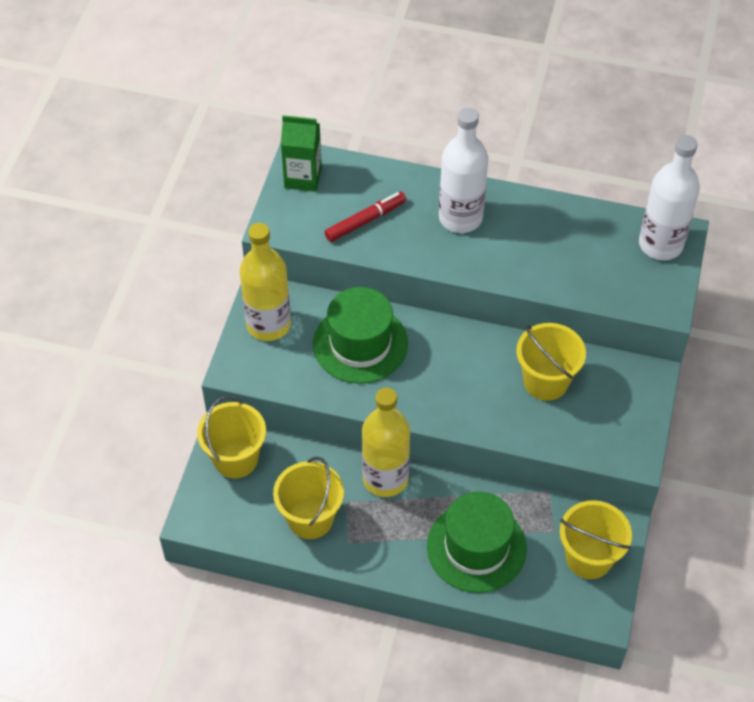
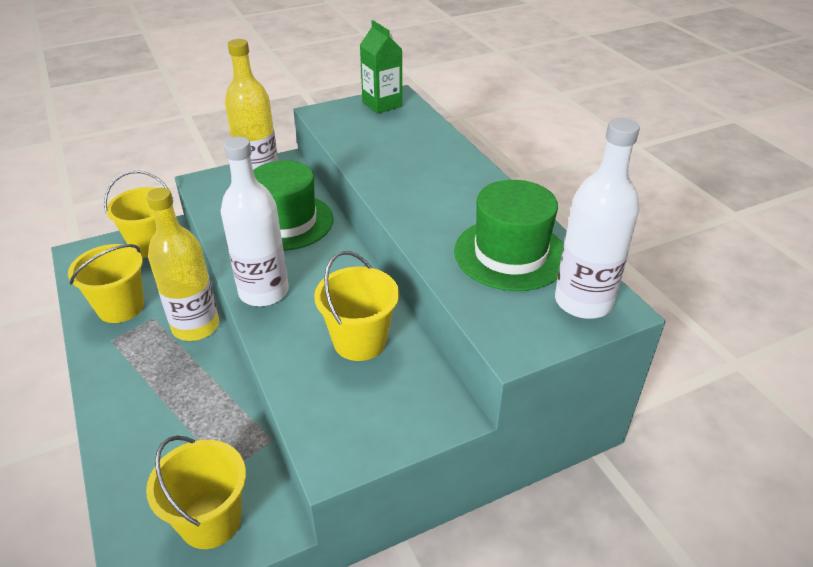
camera: 50 degrees right, 15 degrees down
red marker [325,192,406,242] -> none
green hat [427,491,527,593] -> green hat moved to [454,180,564,291]
white bottle [439,108,488,233] -> white bottle moved to [220,137,289,307]

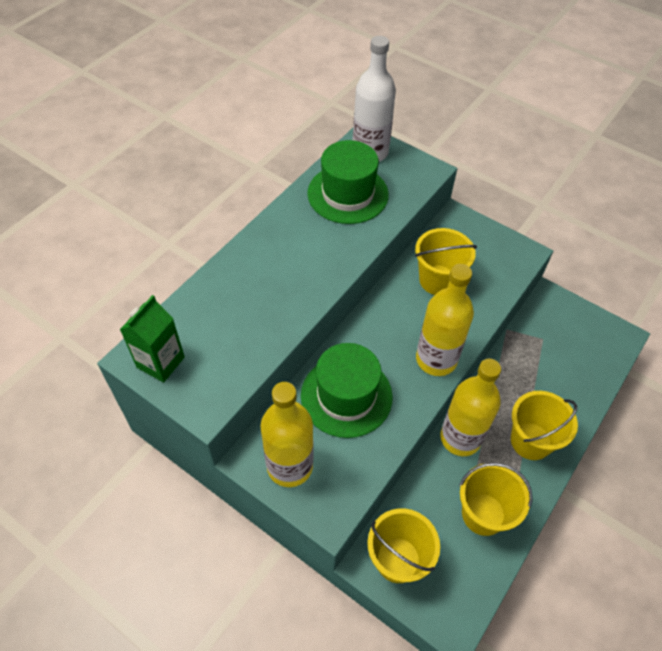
camera: 120 degrees left, 15 degrees up
yellow bucket [146,436,246,549] -> yellow bucket moved to [511,391,578,460]
white bottle [220,137,289,307] -> yellow bottle [416,264,474,376]

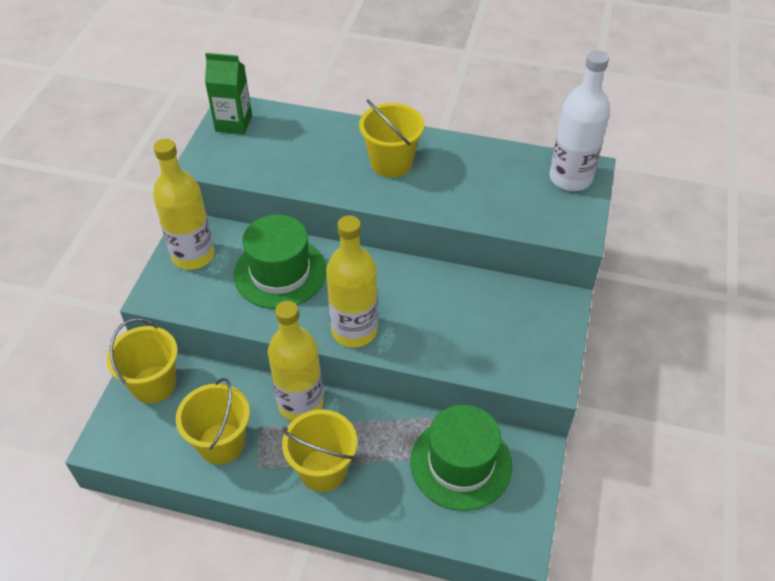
camera: 70 degrees right, 5 degrees down
green hat [307,140,389,224] -> green hat moved to [410,405,512,511]
yellow bucket [415,228,477,295] -> yellow bucket moved to [359,99,424,178]

